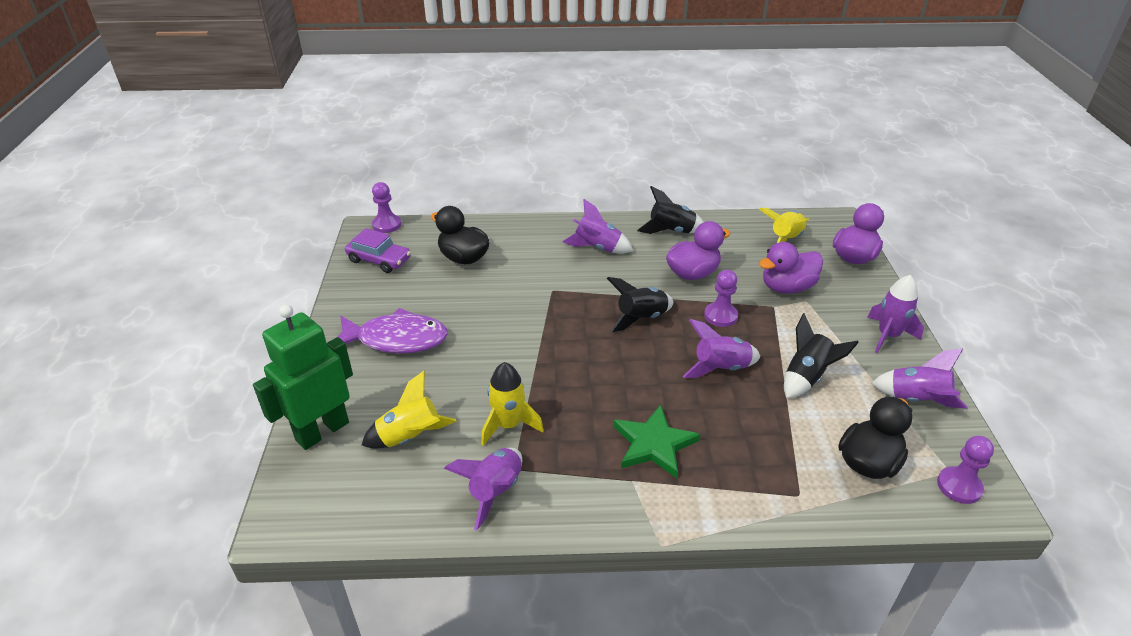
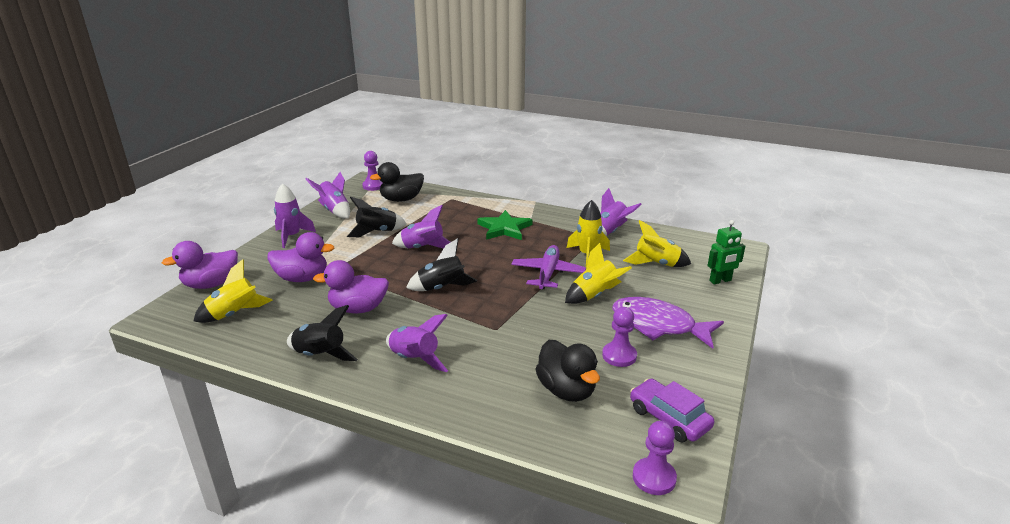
camera: 155 degrees left, 10 degrees down
green robot [253,304,353,450] -> green robot [707,220,745,285], size x0.56
purple pawn [704,270,738,327] -> purple pawn moved to [602,307,637,367]
none -> purple plane [511,245,586,289]
none -> yellow rocket [565,243,632,304]

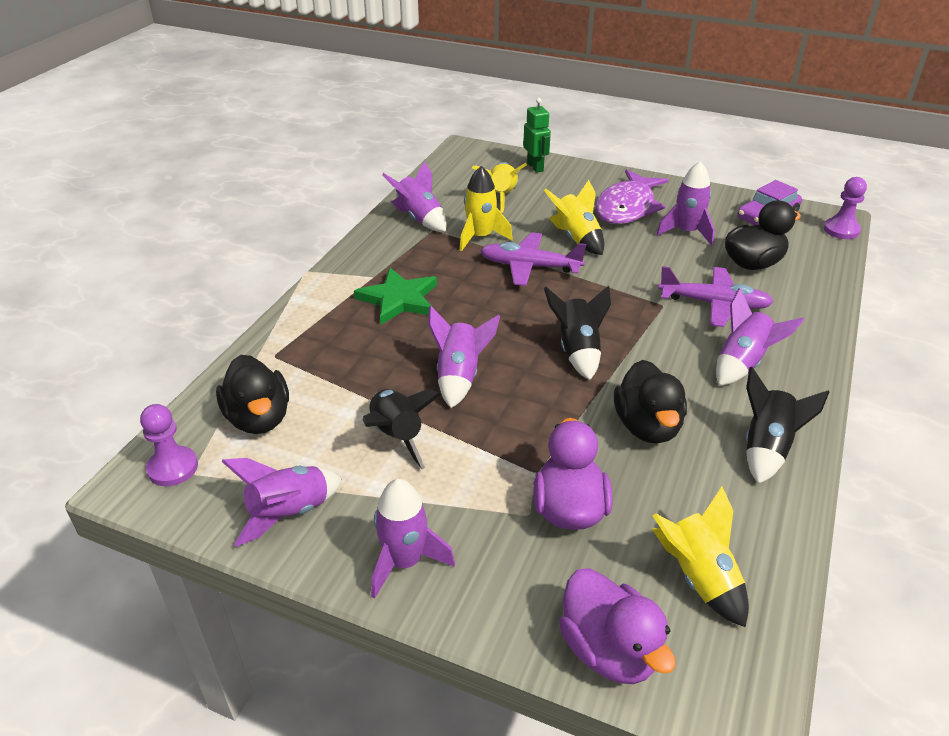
camera: 90 degrees left, 10 degrees up
purple duck [313,260,389,313] -> black duck [614,360,687,444]
purple pawn [602,307,637,367] -> purple rocket [656,161,715,246]
none -> purple plane [658,266,774,327]

